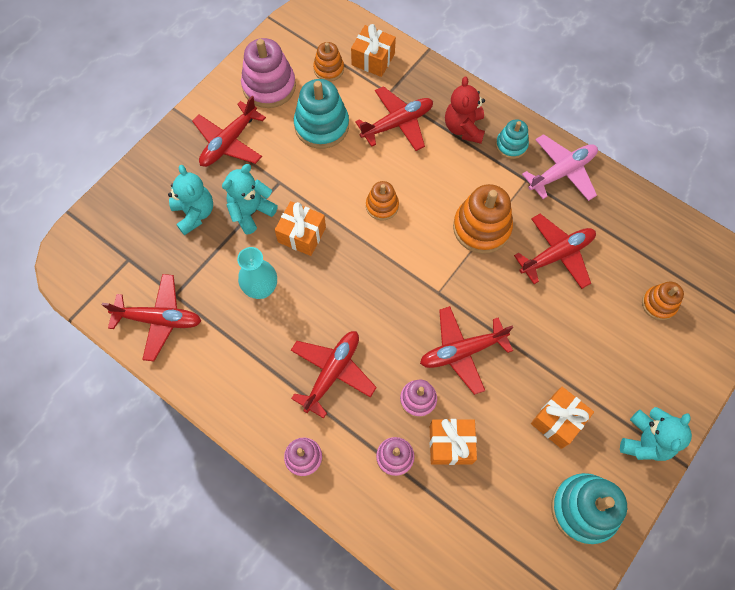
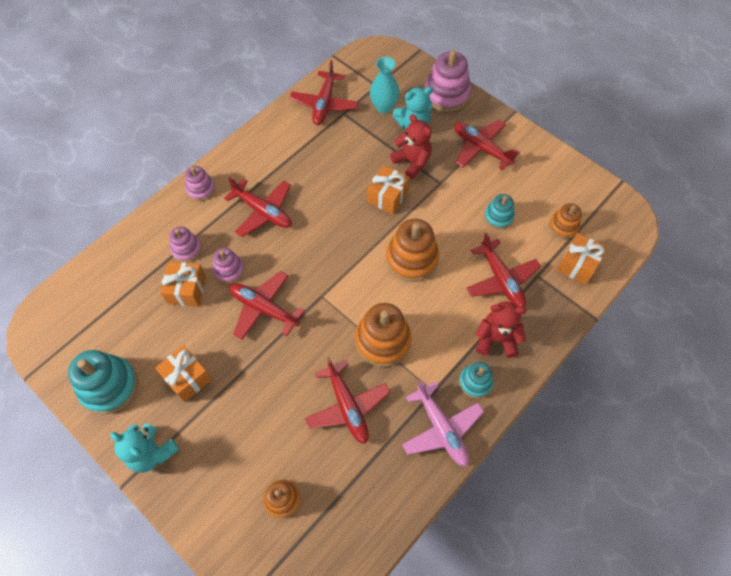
camera: 95 degrees right, 5 degrees down
turquoise teddy bear [222,164,278,235] -> red teddy bear [390,114,432,179]
turquoise vase [237,247,277,299] -> turquoise vase moved to [370,57,399,113]
pink stacking toy [241,38,296,108] -> pink stacking toy moved to [425,50,471,112]
turquoise stacking toy [294,79,349,149] -> turquoise stacking toy [484,194,515,230], size x0.58
orange stacking toy [366,181,399,220] -> orange stacking toy [386,219,439,282], size x1.73
red plane [420,306,513,395] -> red plane turned 45 degrees counterclockwise [229,271,305,340]

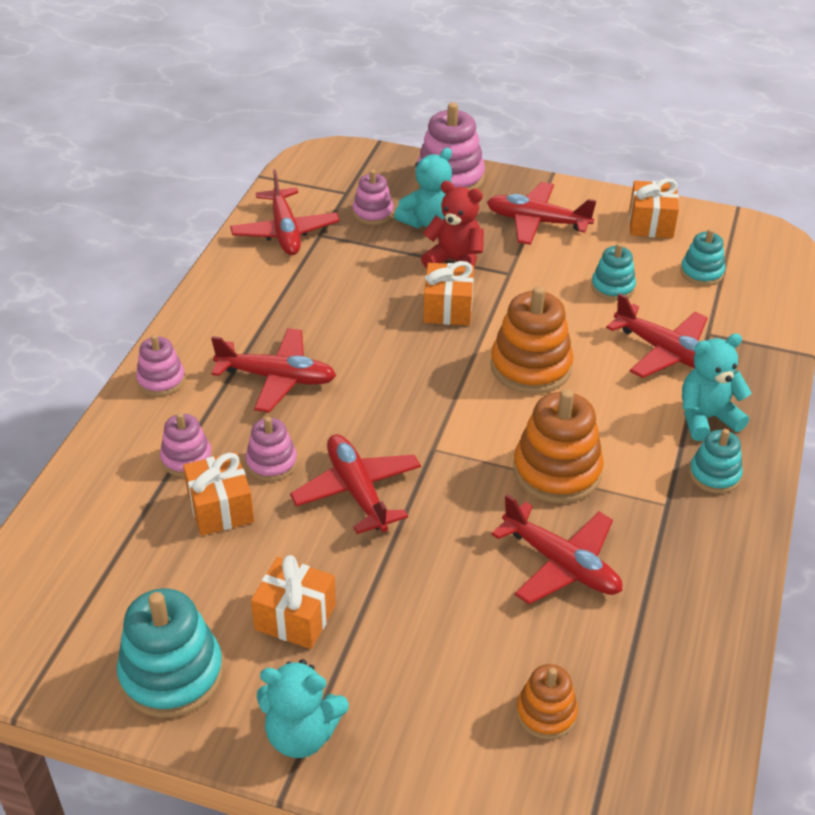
camera: 25 degrees left, 20 degrees down
red plane [229,271,305,340] -> red plane turned 60 degrees clockwise [290,434,421,534]
turquoise vase [370,57,399,113] -> pink stacking toy [353,170,394,225]
pink plane [402,380,484,467] -> none
red teddy bear [475,302,527,358] -> turquoise teddy bear [682,333,752,441]
orange stacking toy [549,203,582,239] -> turquoise stacking toy [680,228,725,286]
orange gift [557,233,607,285] -> orange gift moved to [629,178,679,238]

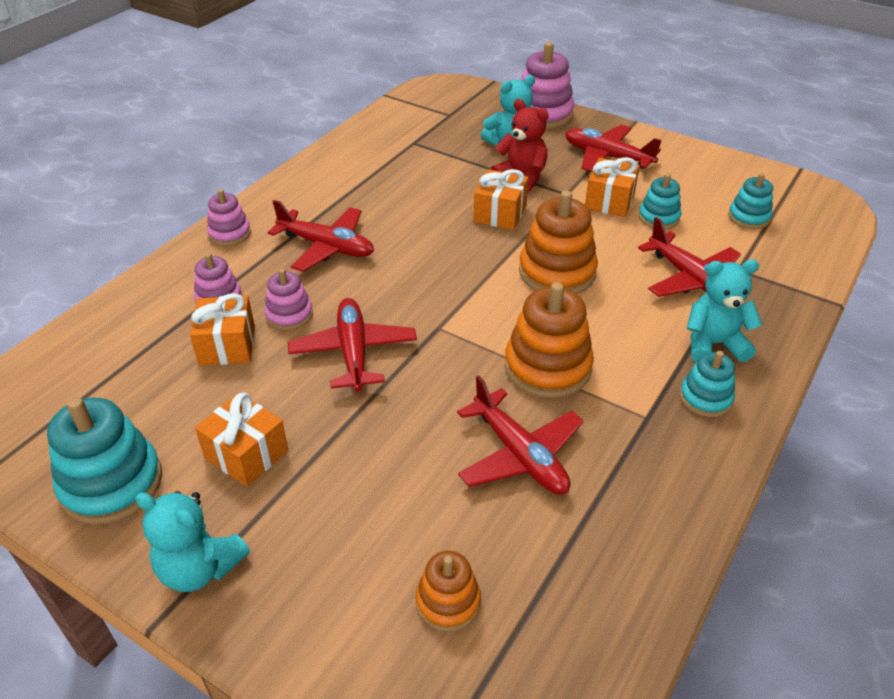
camera: 15 degrees right, 0 degrees up
red plane [230,169,339,255] -> none
pink stacking toy [353,170,394,225] -> none
orange gift [629,178,679,238] -> orange gift moved to [585,157,640,217]

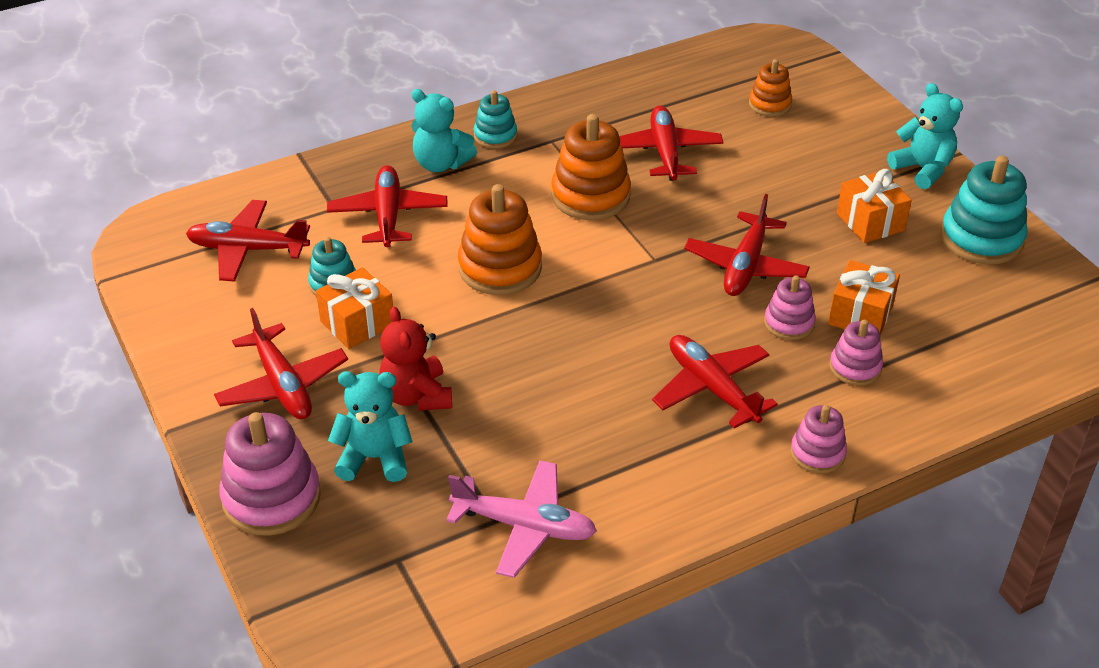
camera: 150 degrees left, 0 degrees up
orange gift [474,169,529,230] -> none
turquoise stacking toy [728,173,773,229] -> red plane [186,200,310,282]
none -> pink plane [446,460,597,578]

